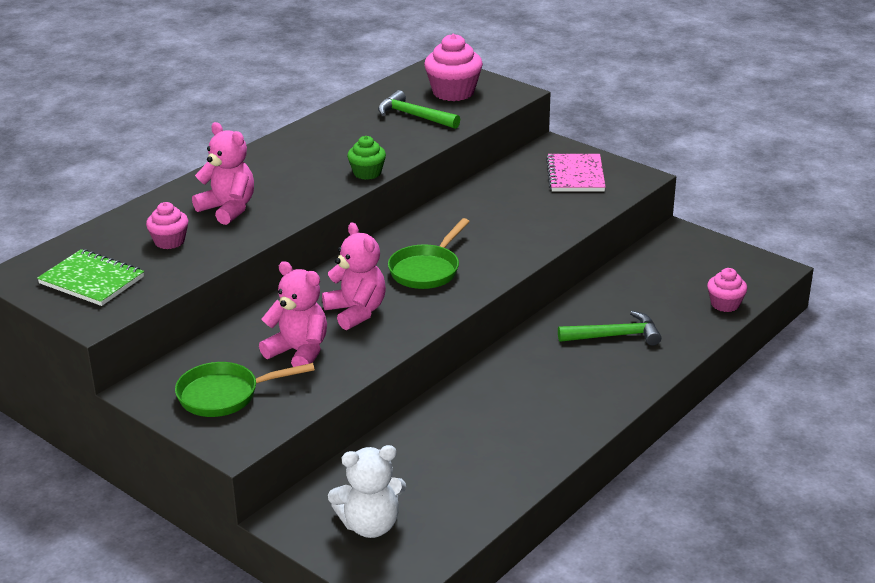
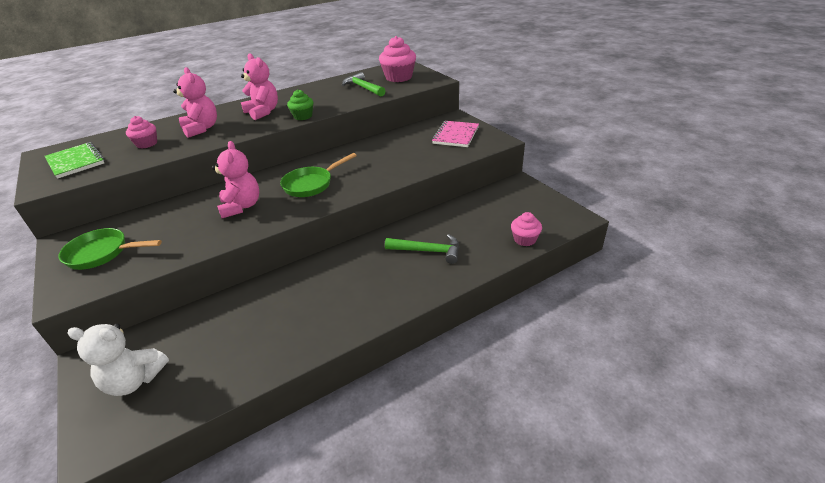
camera: 20 degrees right, 5 degrees up
pink teddy bear [259,261,327,367] -> pink teddy bear moved to [241,53,278,120]

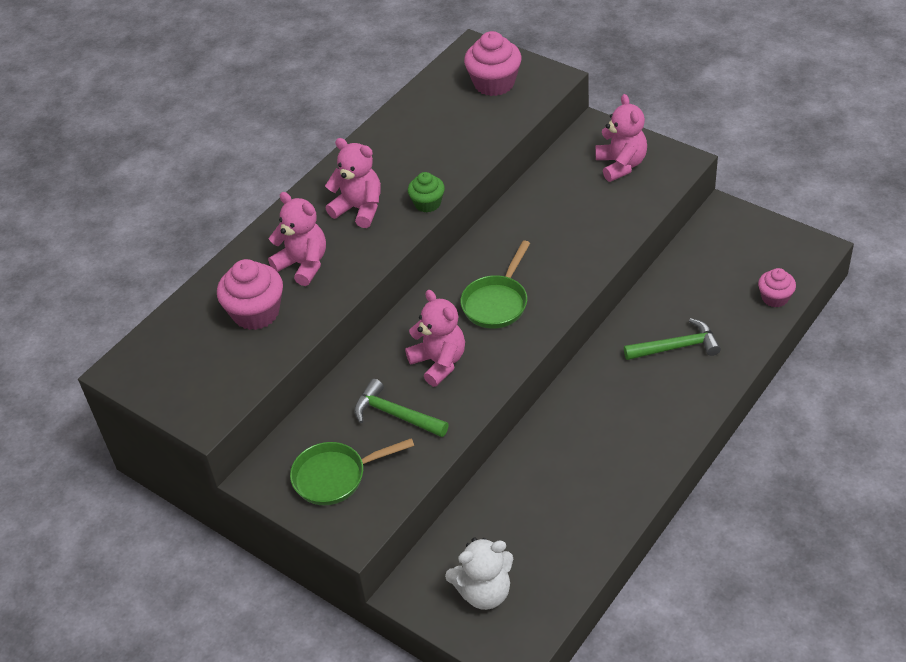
camera: 20 degrees left, 10 degrees up
green notebook [45,142,105,179] -> none
pink cupcake [126,116,157,148] -> pink cupcake [217,259,283,330], size x1.67
green hammer [342,72,385,96] -> green hammer moved to [354,379,449,437]
pink notebook [432,121,479,147] -> pink teddy bear [595,94,647,182]

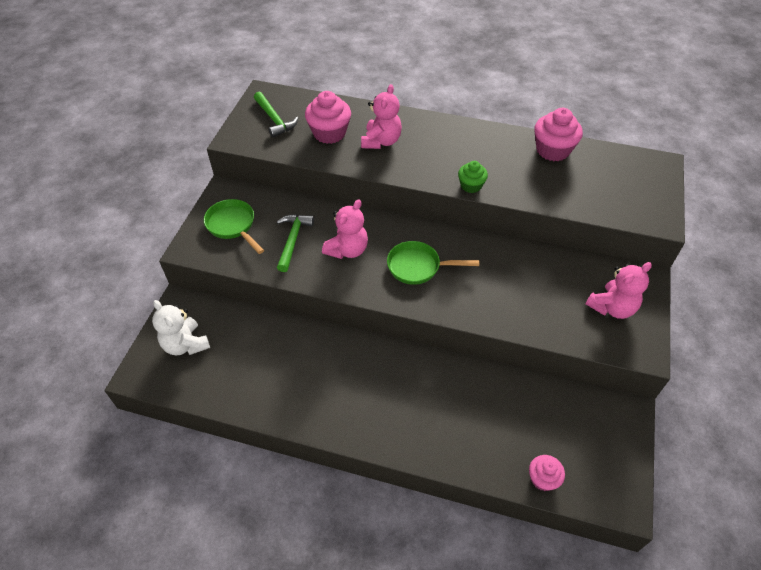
camera: 65 degrees right, 5 degrees up
pink teddy bear [325,138,381,228] -> none
pink cupcake [464,31,522,96] -> pink cupcake moved to [534,108,583,161]
green hammer [624,318,721,360] -> green hammer moved to [254,92,298,138]

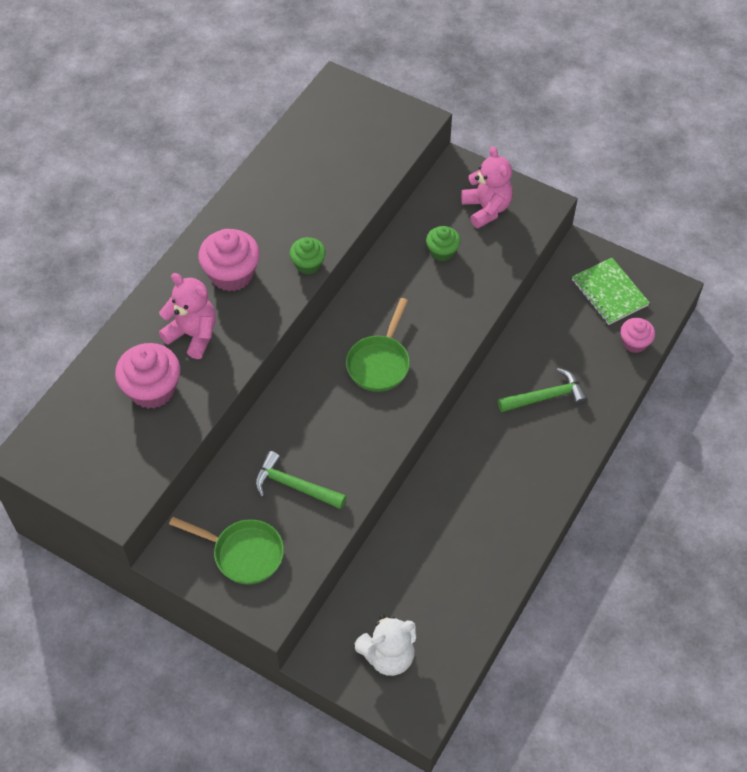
camera: 75 degrees left, 5 degrees up
green pan [204,199,264,254] -> green pan turned 135 degrees counterclockwise [169,517,284,584]
green hammer [254,92,298,138] -> green hammer moved to [498,368,588,412]
pink teddy bear [322,199,368,259] -> none
pink cupcake [534,108,583,161] -> pink cupcake moved to [198,229,260,291]
none -> green cupcake [426,226,461,261]
none -> green notebook [572,258,650,325]

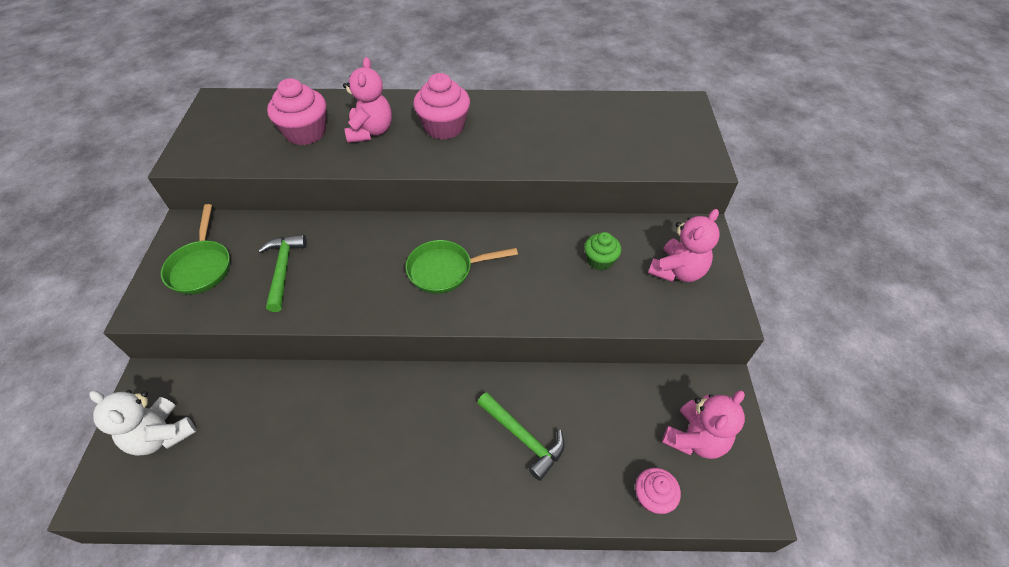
camera: 60 degrees right, 5 degrees down
green cupcake [290,237,326,275] -> none
green notebook [572,258,650,325] -> pink teddy bear [662,390,745,459]

